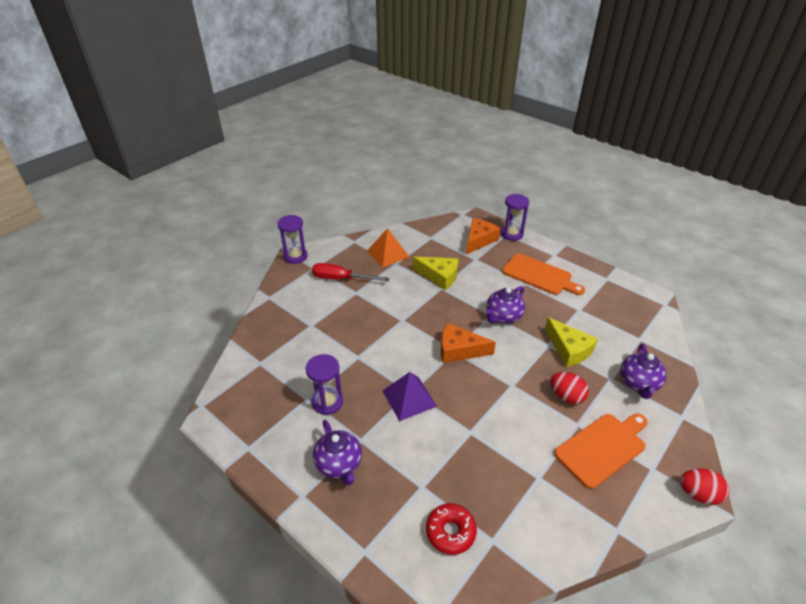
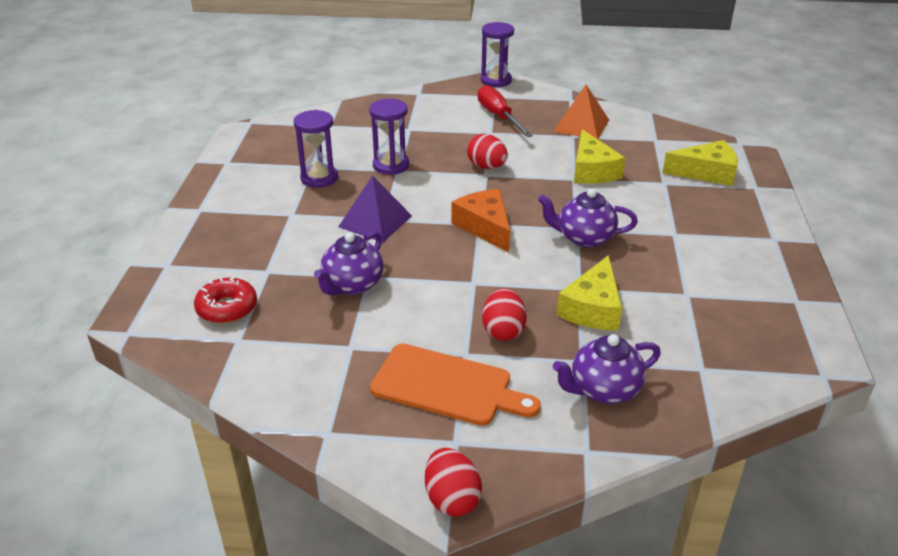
camera: 55 degrees right, 5 degrees down
purple teapot [313,420,362,485] -> purple teapot moved to [314,231,384,295]
orange cheese [466,218,500,254] -> yellow cheese [663,140,738,186]
purple hourglass [501,194,529,241] -> purple hourglass moved to [369,99,409,175]
orange cutting board [502,253,585,295] -> none
none -> red egg [467,134,508,169]

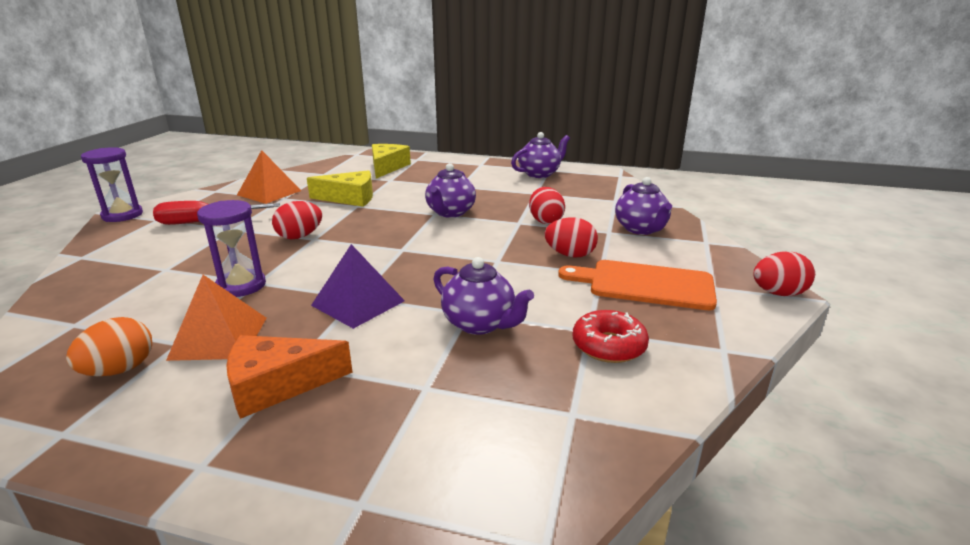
camera: 80 degrees left, 10 degrees down
red donut [194,277,257,324] -> red donut moved to [573,310,649,363]
purple hourglass [294,110,338,188] -> orange pyramid [166,275,266,361]
orange cutting board [370,344,541,426] -> orange cutting board turned 105 degrees counterclockwise [558,260,717,310]
orange cheese [451,189,510,253] -> orange cheese moved to [226,335,353,419]
yellow cheese [556,255,622,331] -> red egg [529,187,565,224]
none -> orange egg [66,317,152,376]
none -> purple teapot [511,132,570,178]

